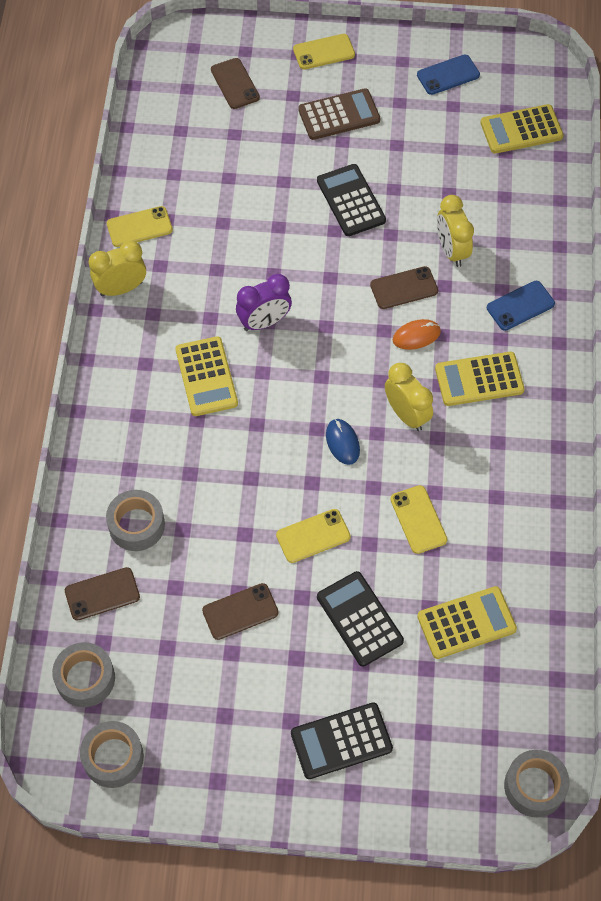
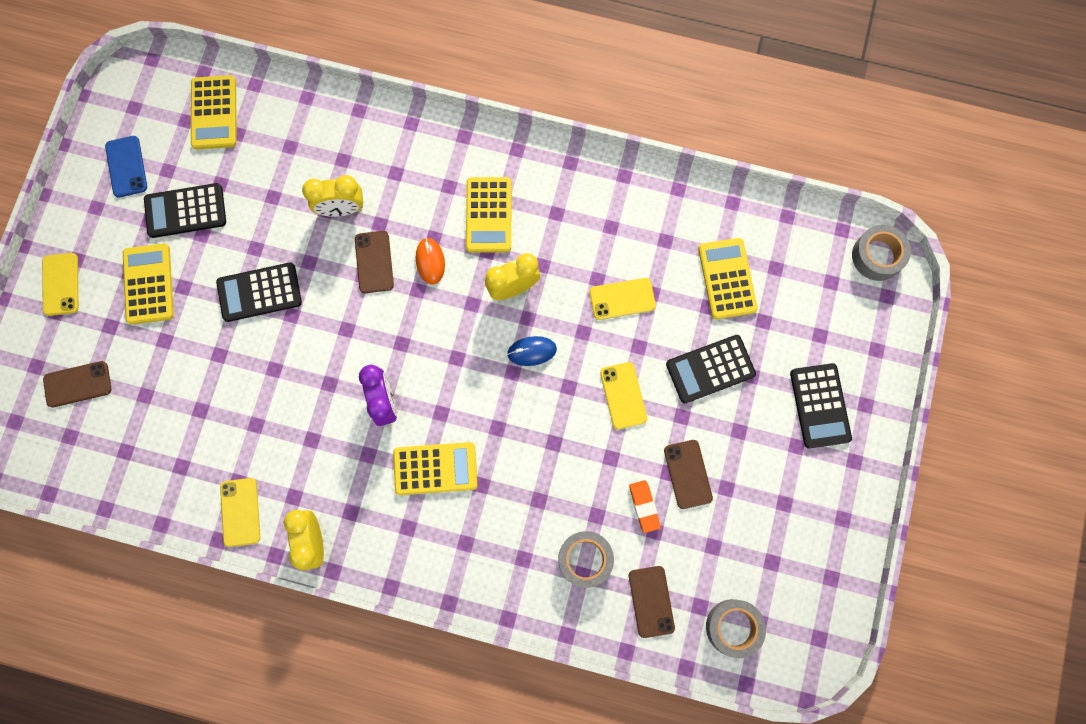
camera: 80 degrees left, 15 degrees up
grey tape [80,721,144,788] -> none
brown calculator [298,88,380,140] -> yellow calculator [123,243,174,325]
blue phone [487,281,555,331] -> none
none -> black calculator [144,183,226,238]
none -> orange eraser [629,480,661,533]

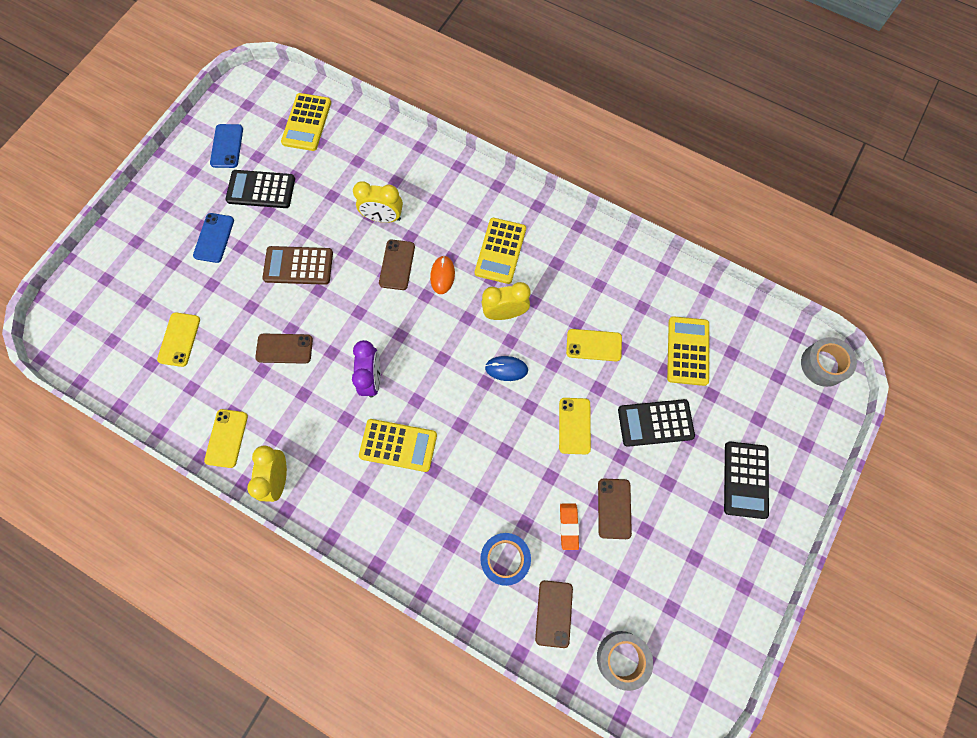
camera: 15 degrees right, 5 degrees down
yellow phone [42,253,79,316] -> yellow phone moved to [157,312,200,367]
brown phone [43,361,111,408] -> brown phone moved to [255,333,313,364]
yellow calculator [123,243,174,325] -> blue phone [193,213,234,263]
black calculator [216,262,302,322] -> brown calculator [262,246,333,285]
grey tape [558,531,614,588] -> blue tape [480,533,531,586]

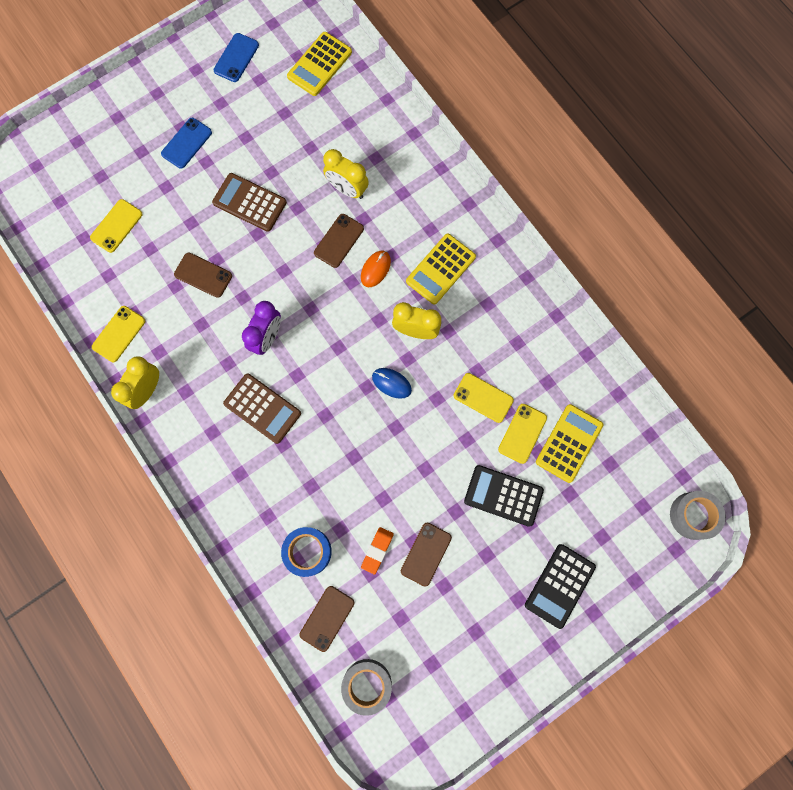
camera: 25 degrees right, 5 degrees up
black calculator [225,170,295,208] -> none
yellow calculator [359,419,437,472] -> brown calculator [223,373,301,444]
yellow phone [559,398,591,455] -> yellow phone moved to [498,404,547,464]

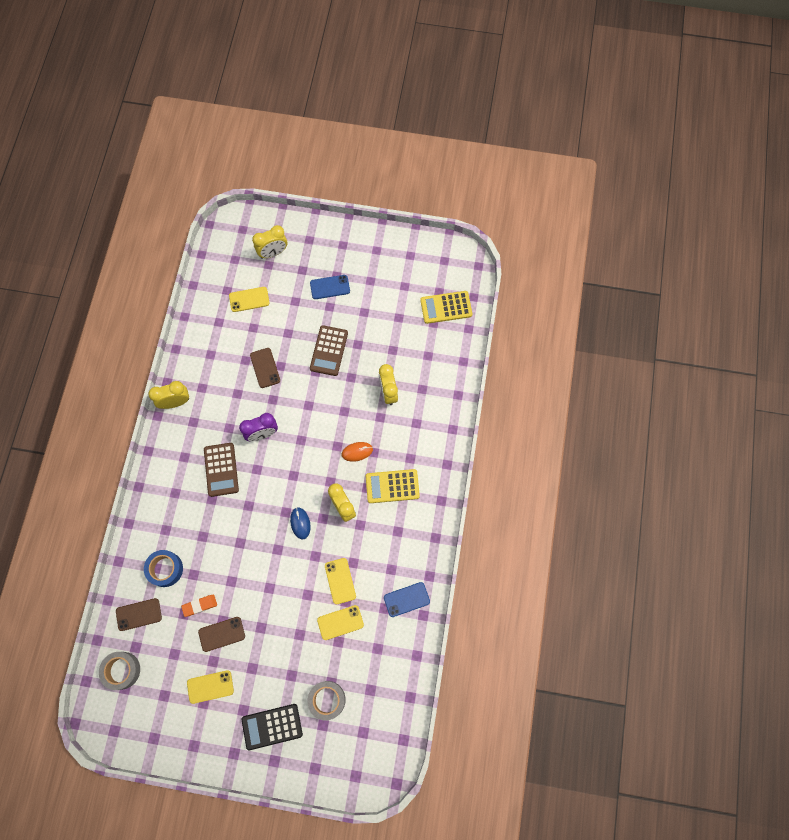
camera: 45 degrees right, 5 degrees down
yellow phone [92,306,145,362] -> yellow phone moved to [187,670,234,704]
brown calculator [212,173,287,232] -> brown calculator turned 150 degrees counterclockwise [310,325,348,376]
blue phone [214,33,259,82] -> blue phone moved to [384,582,430,617]
brown phone [314,214,364,268] -> none
black calculator [464,465,544,527] -> none
yellow calculator [536,404,603,483] -> none
grey tape [670,491,726,540] -> grey tape moved to [308,681,346,720]
none -> yellow clock [252,225,287,259]

